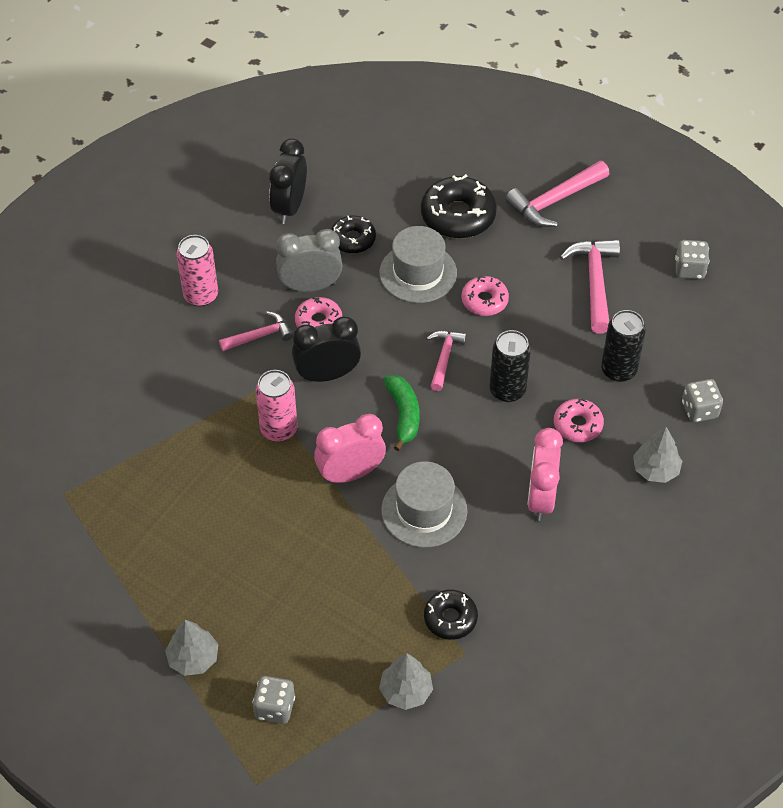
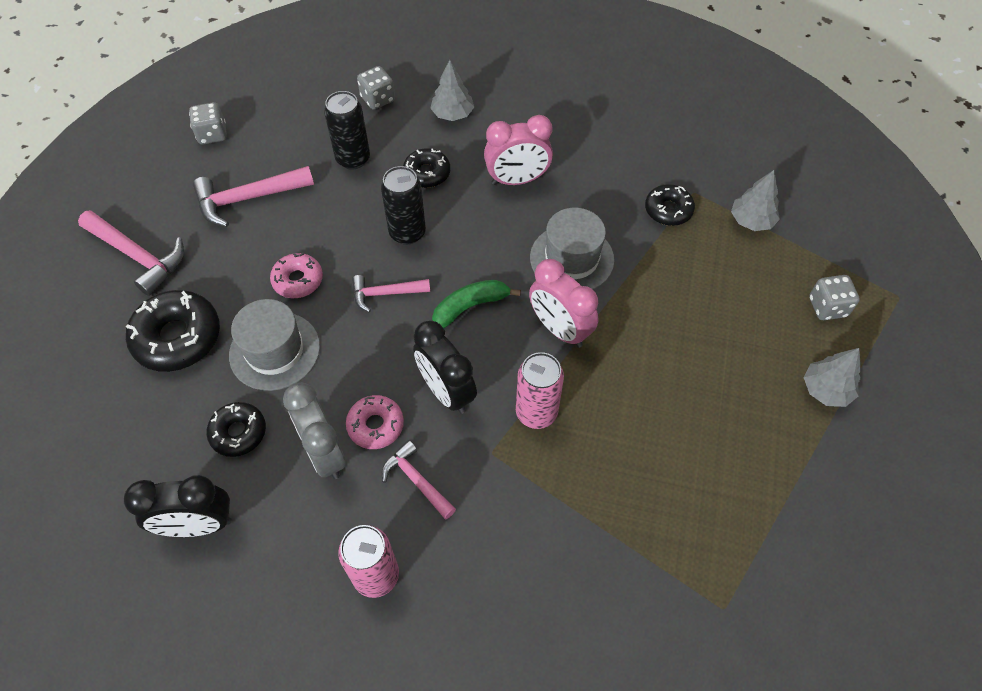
camera: 110 degrees left, 5 degrees up
pink donut [554,399,604,442] -> black donut [403,148,450,188]

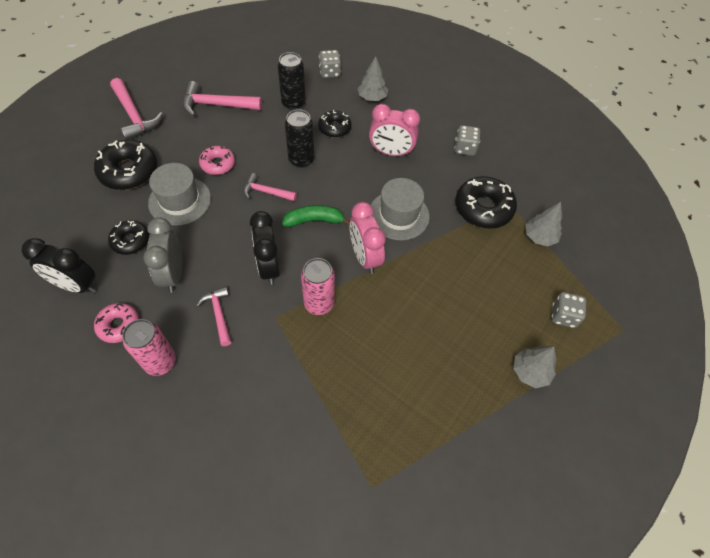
camera: 20 degrees right, 0 degrees up
grey dice [189,102,227,145] -> grey dice moved to [454,125,480,156]
pink donut [346,395,404,449] -> pink donut moved to [94,303,139,343]
black donut [645,184,695,226] -> black donut [455,176,517,229], size x1.67

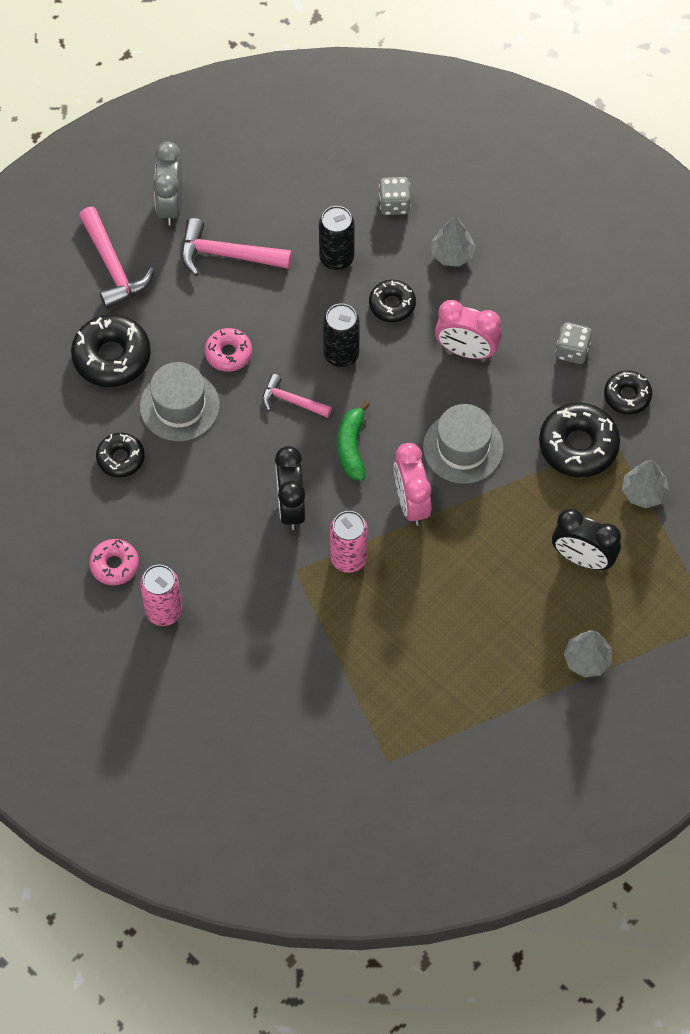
camera: 10 degrees right, 5 degrees up
black clock [21,238,96,293] -> black clock moved to [552,509,621,570]
grey clock [143,217,182,292] -> grey clock moved to [153,142,182,226]
pink hammer [196,287,231,346] -> none
green banana [282,205,350,227] -> green banana turned 90 degrees counterclockwise [338,401,370,481]
grey dice [551,292,586,328] -> none
none -> black donut [604,371,652,415]

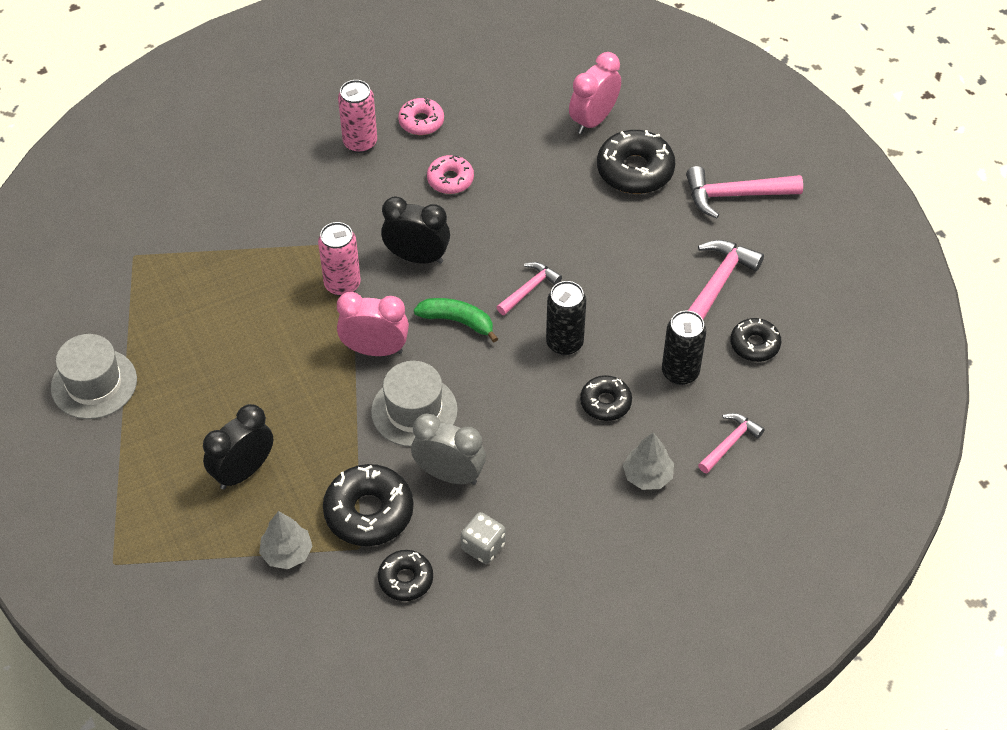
camera: 110 degrees right, 10 degrees down
black donut [96,433,145,478] -> black donut moved to [730,318,781,362]
grey hat [140,362,220,441] -> grey hat moved to [51,334,137,419]
grey clock [153,142,182,226] -> grey clock moved to [411,413,486,485]
pink donut [205,328,252,372] -> pink donut moved to [427,155,474,194]
grey dice [379,177,411,215] -> pink hammer [698,413,765,473]
pink clock [435,300,502,359] -> pink clock moved to [569,52,621,134]
grey tree [564,630,612,677] -> none

